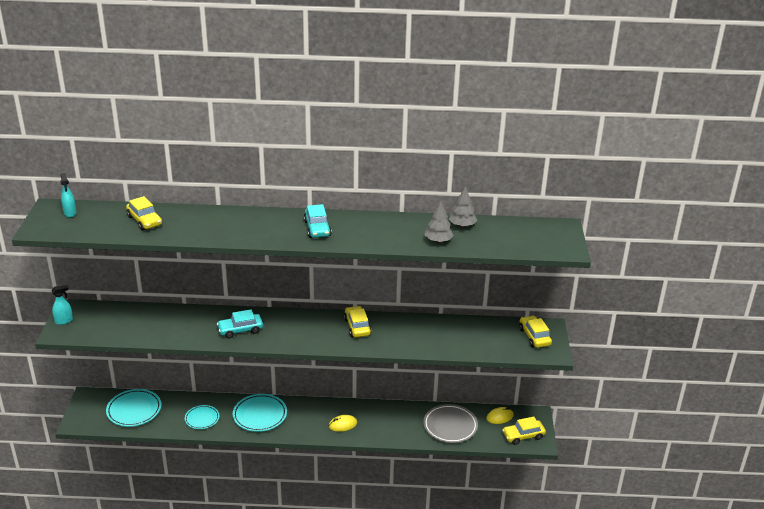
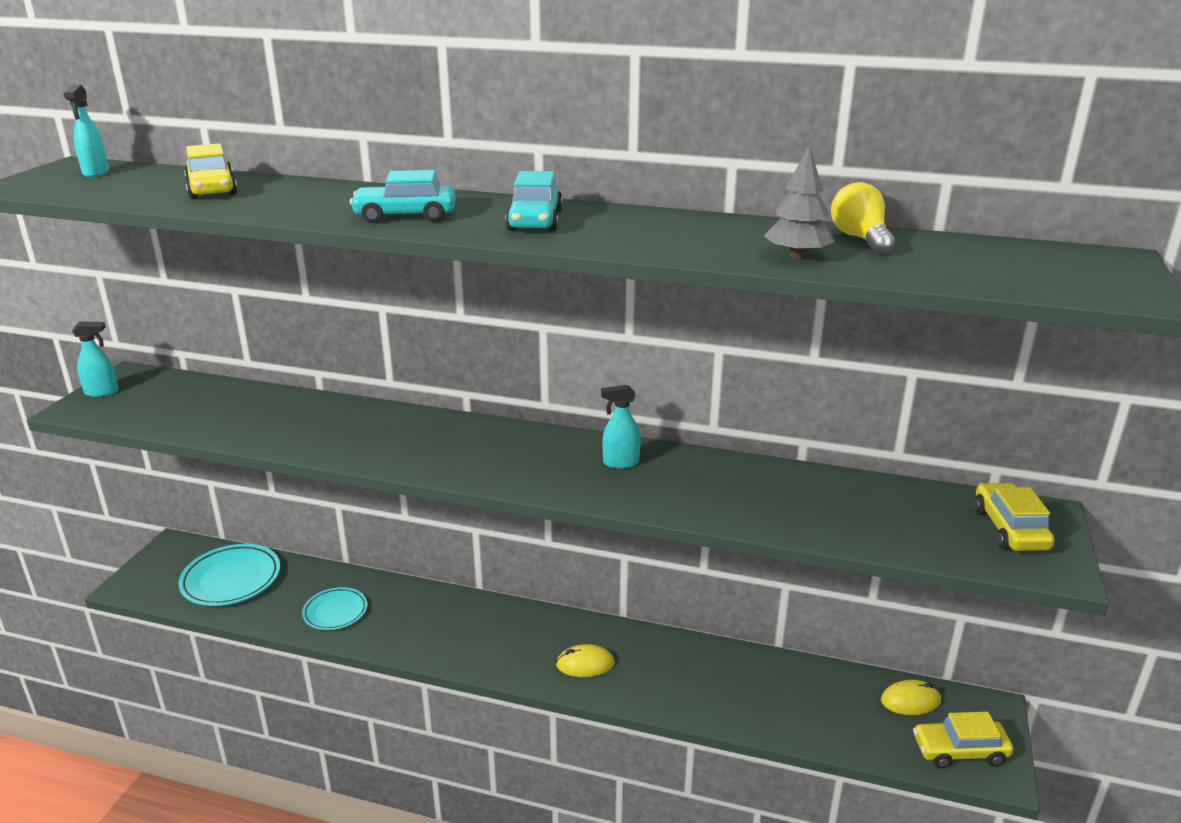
camera: 15 degrees right, 5 degrees down
turquoise car [217,309,263,338] -> turquoise car moved to [350,170,456,223]
turquoise plate [233,394,287,432] -> none
yellow car [344,306,372,337] -> turquoise spray bottle [601,385,641,469]
grey plate [423,404,478,443] -> none
grey tree [449,186,477,227] -> yellow light bulb [831,182,895,255]

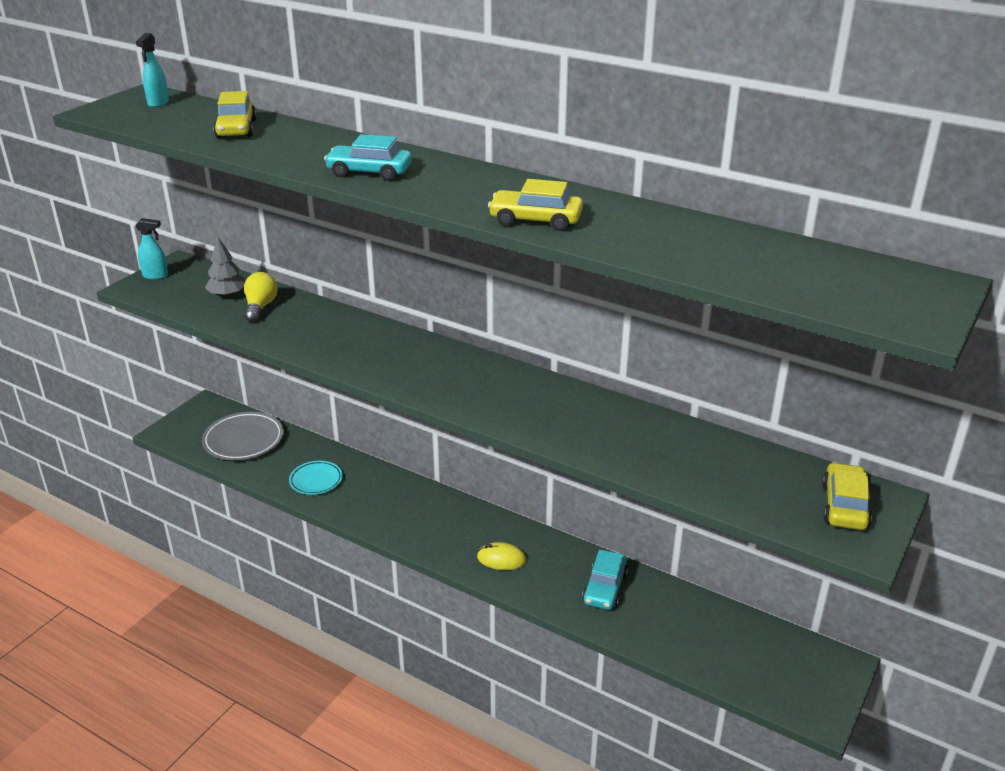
camera: 15 degrees right, 5 degrees up
turquoise plate [178,544,280,606] -> grey plate [202,412,284,460]
turquoise car [505,171,563,231] -> turquoise car moved to [582,550,628,610]
turquoise spray bottle [601,385,641,469] -> none
grey tree [764,145,835,259] -> grey tree moved to [205,237,245,297]
yellow light bulb [831,182,895,255] -> yellow light bulb moved to [244,272,278,322]
yellow mouse [881,680,941,715] -> none
yellow car [913,712,1013,768] -> yellow car moved to [488,179,583,231]

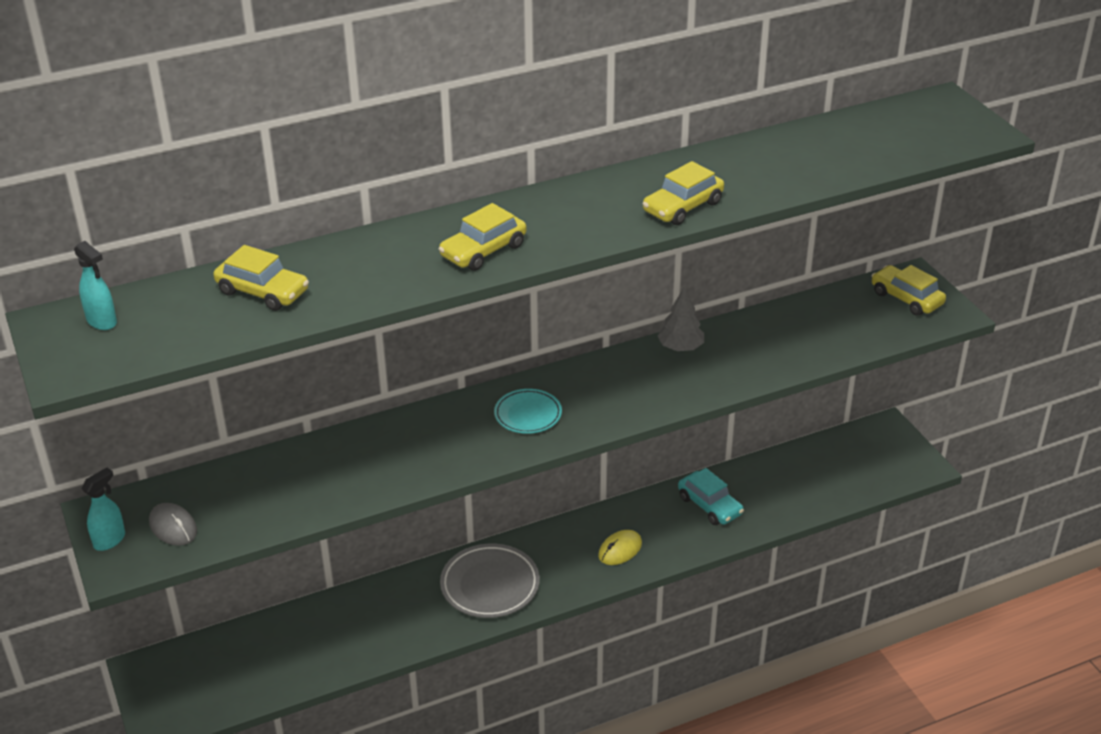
camera: 55 degrees left, 5 degrees up
grey plate [202,412,284,460] -> grey plate moved to [440,544,540,618]
grey tree [205,237,245,297] -> grey tree moved to [658,287,704,351]
yellow light bulb [244,272,278,322] -> none
turquoise plate [289,461,343,495] -> turquoise plate moved to [494,389,562,434]
turquoise car [324,134,412,181] -> yellow car [439,203,526,271]
none -> grey mouse [149,503,197,546]

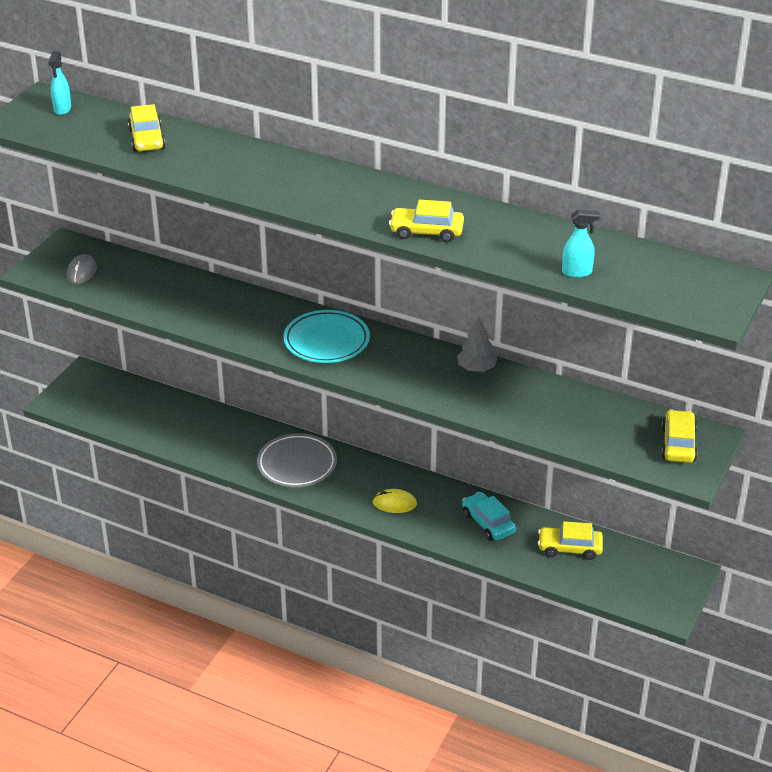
camera: 50 degrees right, 0 degrees up
turquoise spray bottle [81,468,125,551] -> turquoise spray bottle moved to [562,210,600,278]
yellow car [439,203,526,271] -> yellow car moved to [538,521,603,560]
turquoise plate [494,389,562,434] -> turquoise plate [284,310,370,363], size x1.58
turquoise car [678,468,744,525] -> turquoise car turned 135 degrees clockwise [462,492,516,541]

